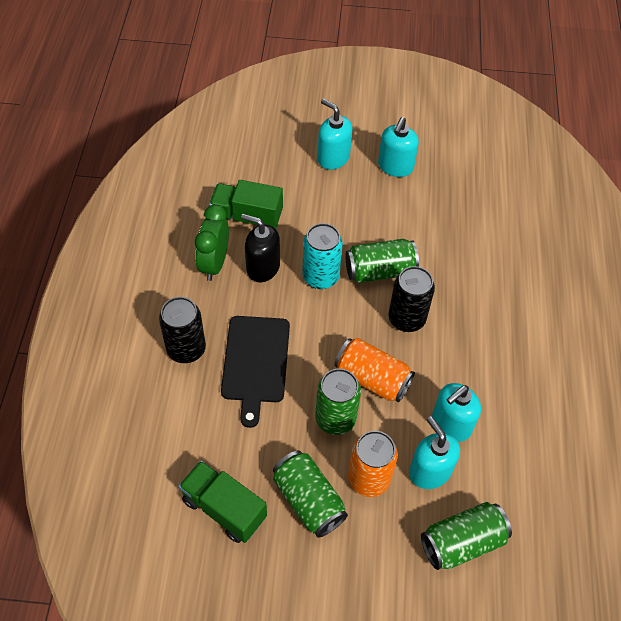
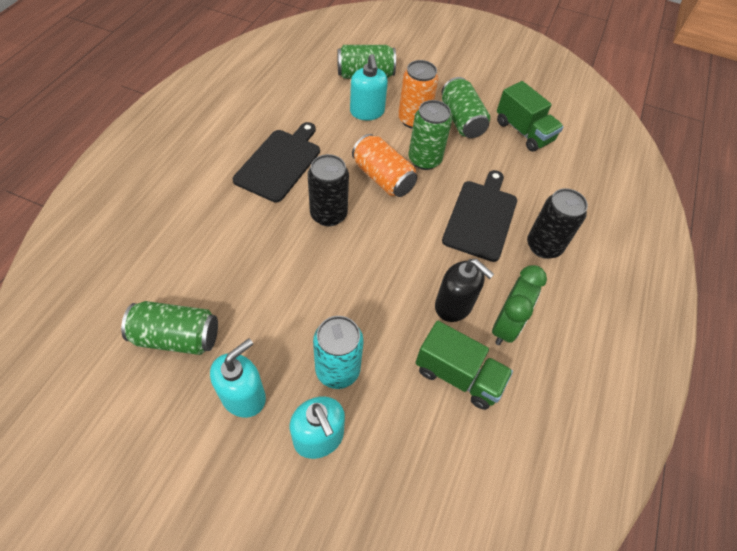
camera: 165 degrees left, 0 degrees up
turquoise can [302,223,343,289] -> turquoise can moved to [313,316,364,389]
green can [345,239,419,283] -> green can moved to [121,301,218,355]
turquoise soap dispenser [432,383,481,442] -> none
none -> black cutting board [233,122,320,202]

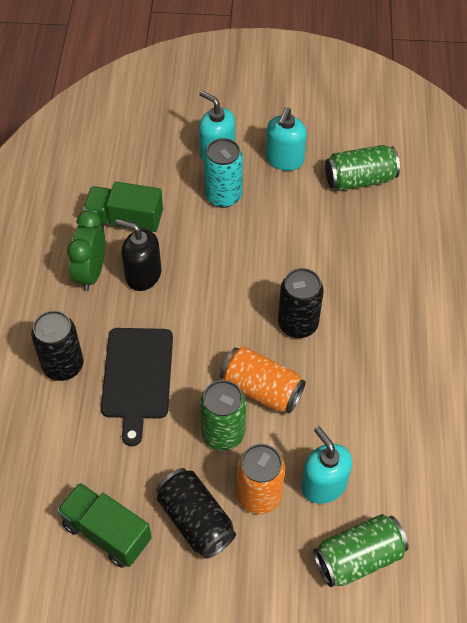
camera: 165 degrees right, 0 degrees up
black cutting board [233,122,320,202] -> none
green can [442,77,490,138] -> black can [156,468,236,559]

